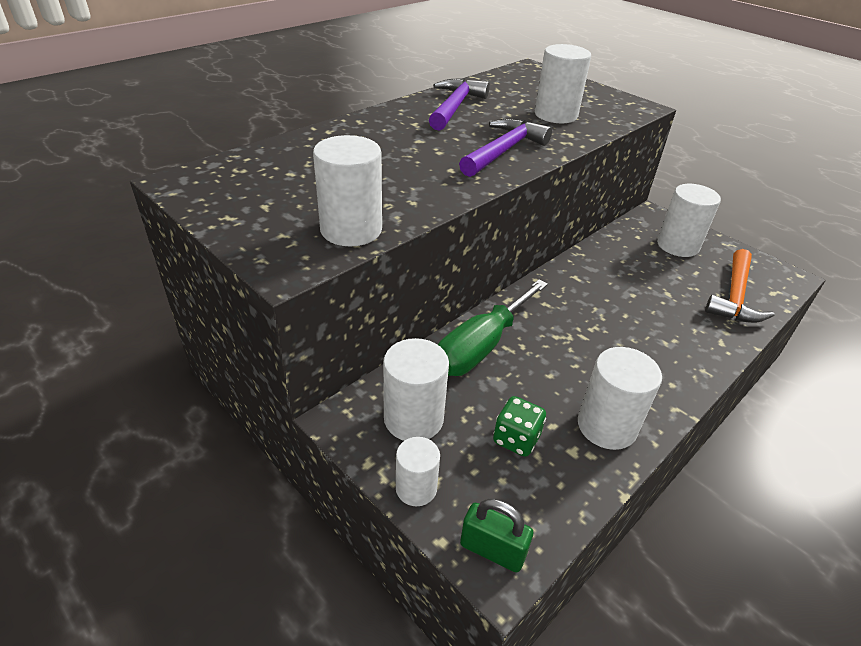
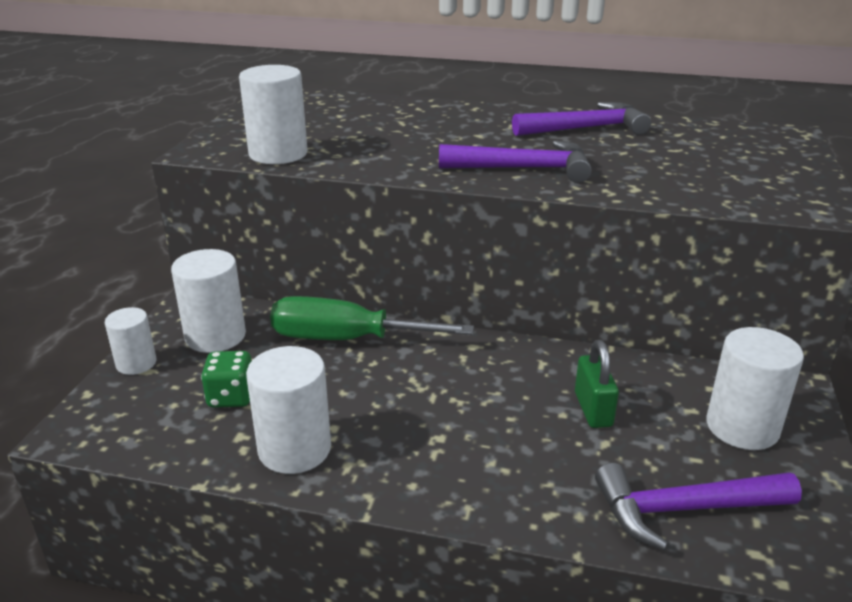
camera: 60 degrees right, 10 degrees down
green padlock [460,499,533,573] -> green padlock moved to [575,340,619,428]
white cylinder [535,44,591,123] -> none
orange hammer [705,249,775,323] -> purple hammer [595,463,802,551]

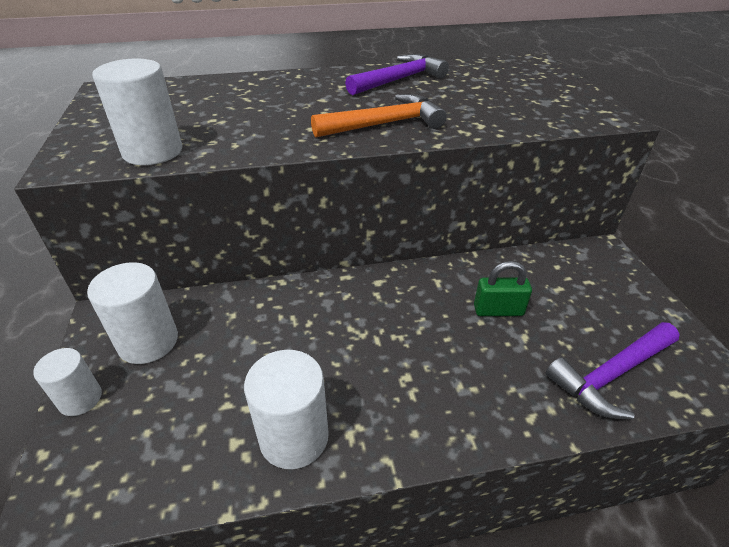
camera: 25 degrees left, 10 degrees up
green dice [201,351,252,408] -> none
green screwdriver [270,296,474,340] -> none
purple hammer [439,140,592,183] -> orange hammer [311,94,447,137]
green padlock [575,340,619,428] -> green padlock turned 60 degrees counterclockwise [474,261,532,316]
white cylinder [706,327,804,450] -> none

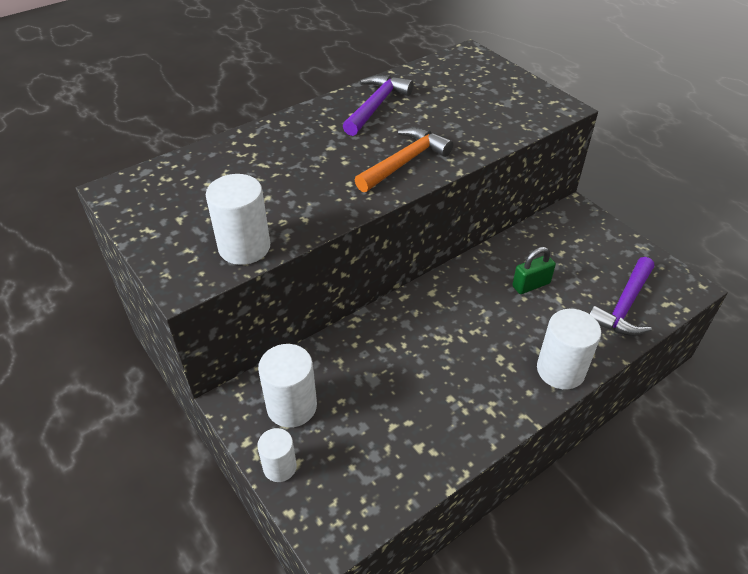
camera: 25 degrees left, 5 degrees up
white cylinder [244,350,329,469] -> white cylinder moved to [537,309,601,390]

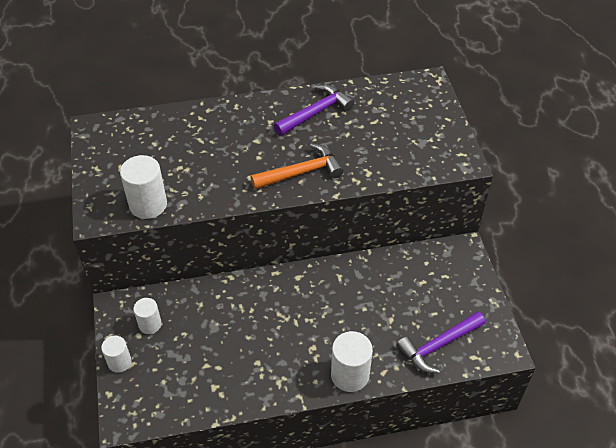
camera: 25 degrees right, 5 degrees up
white cylinder [258,344,317,428] -> white cylinder [133,298,162,334], size x0.62
green padlock [512,247,556,294] -> none

